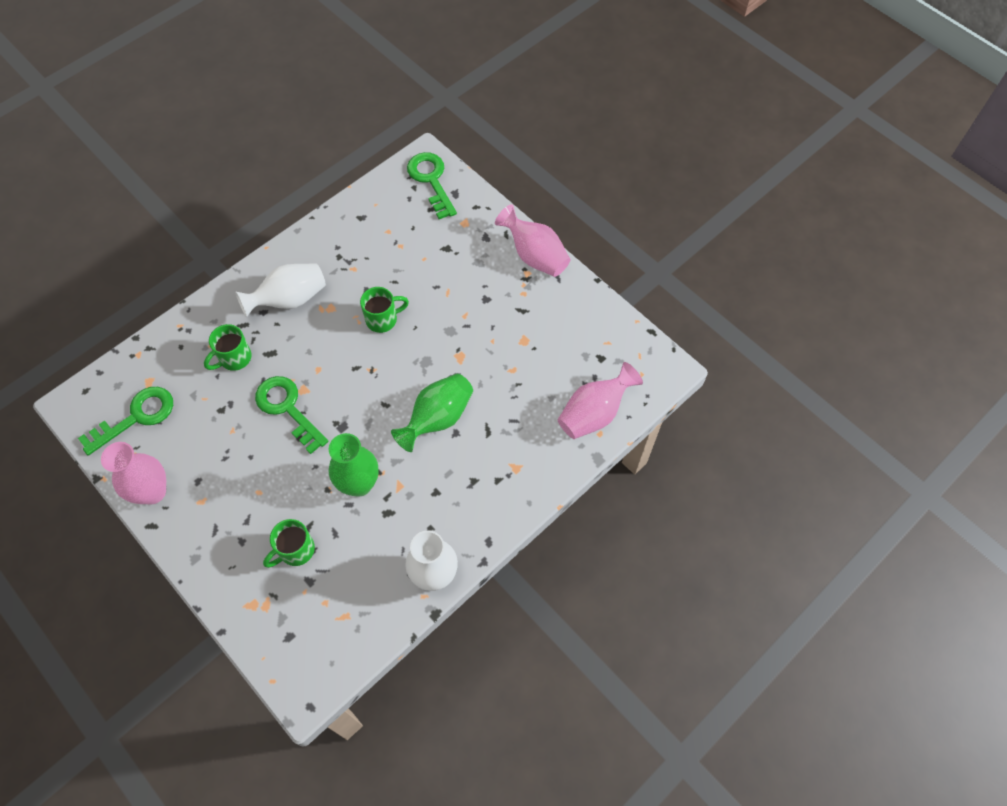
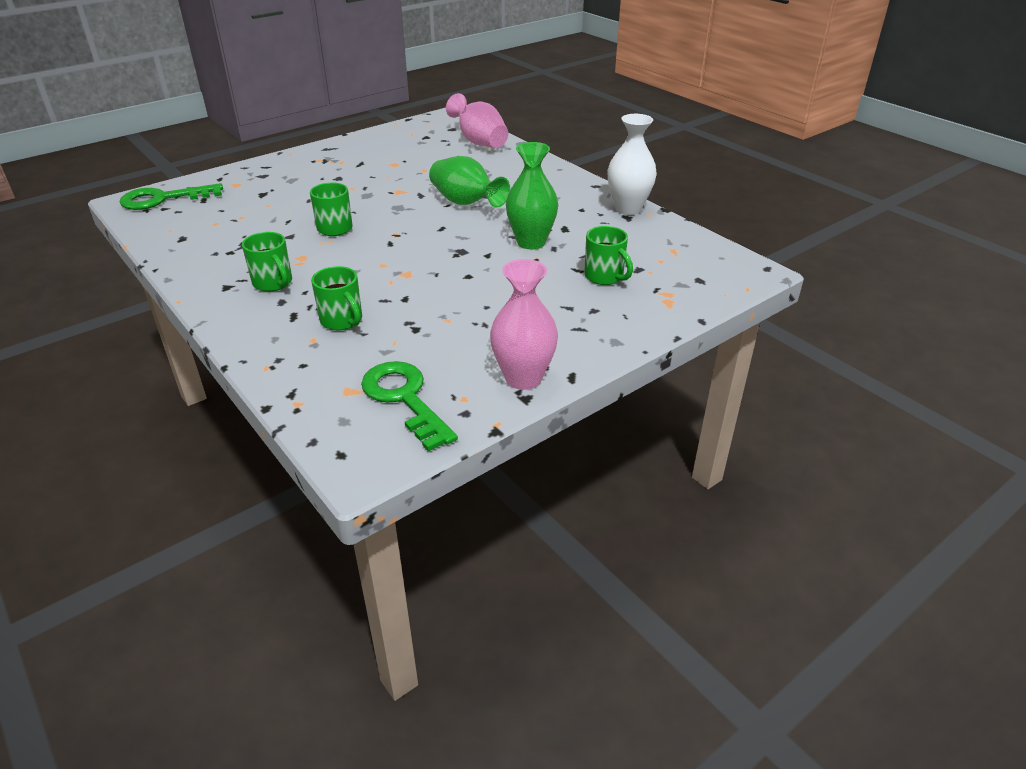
camera: 85 degrees left, 25 degrees down
white vase [235,263,326,318] -> green mug [242,232,292,292]
green key [255,376,328,454] -> none
pink vase [495,204,570,277] -> none

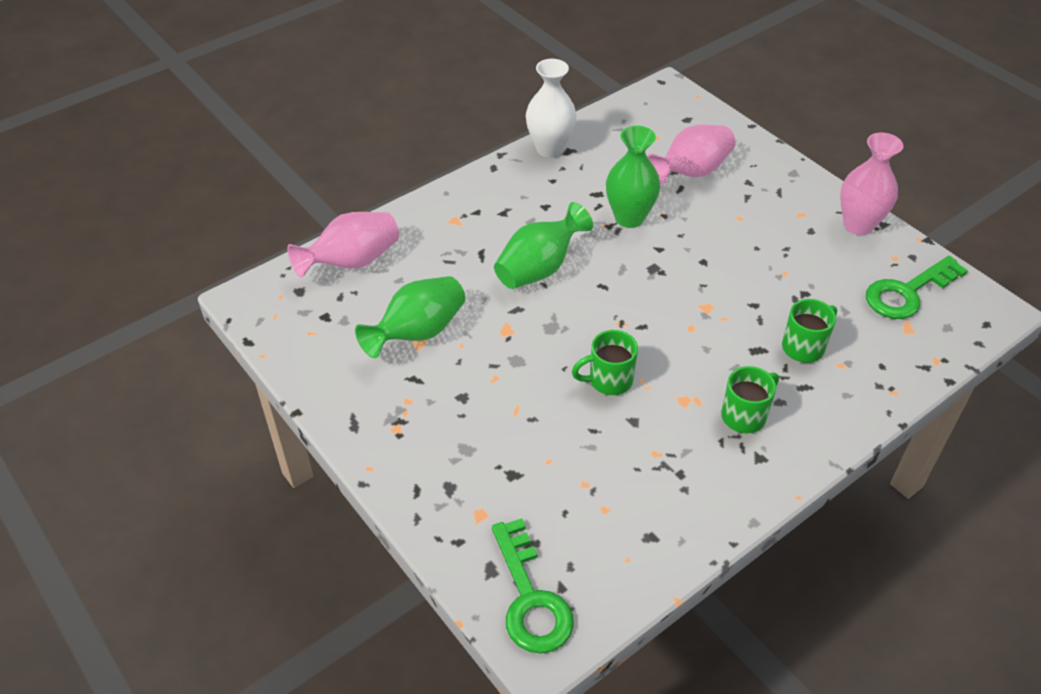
camera: 90 degrees left, 10 degrees up
green mug [584,226,633,285] -> pink vase [647,125,735,185]
none -> green vase [355,276,465,358]

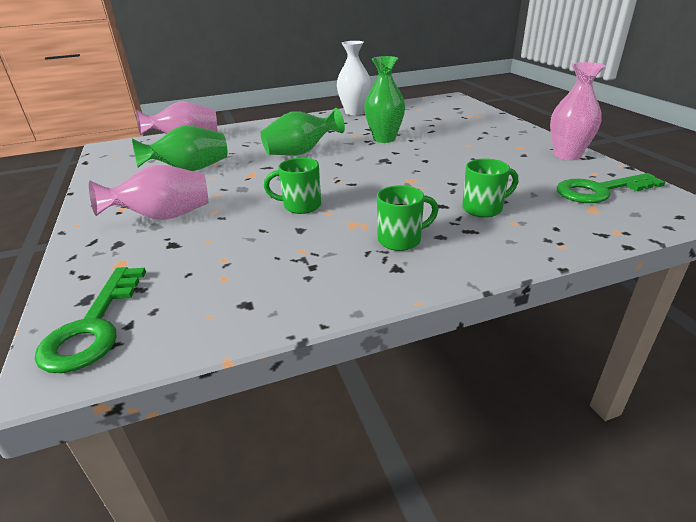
camera: 20 degrees right, 15 degrees down
pink vase [647,125,735,185] -> pink vase moved to [89,165,208,220]

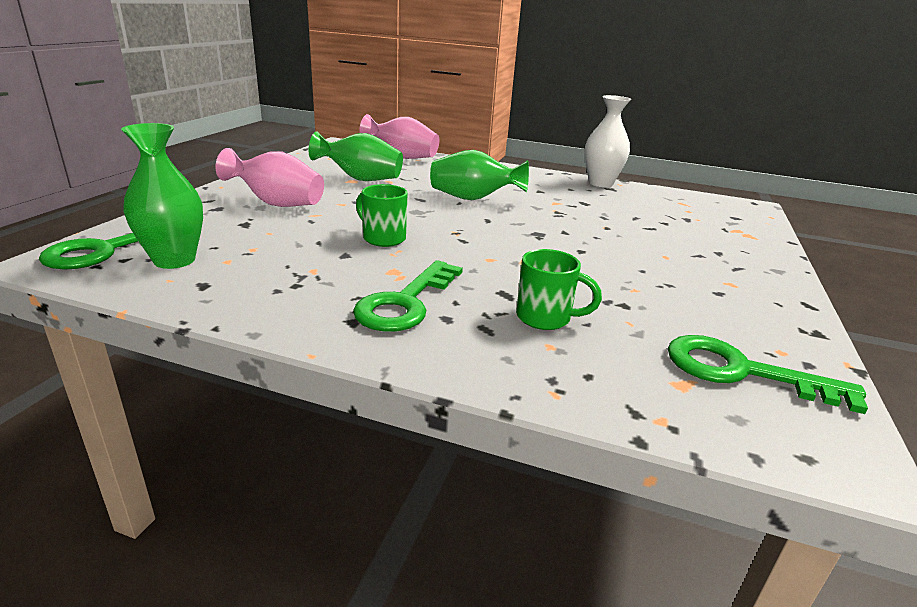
camera: 35 degrees right, 5 degrees down
green vase [364,56,405,143] -> green vase moved to [121,123,203,269]
green mug [377,185,439,251] -> green key [353,260,463,332]
pink vase [550,62,605,160] -> none

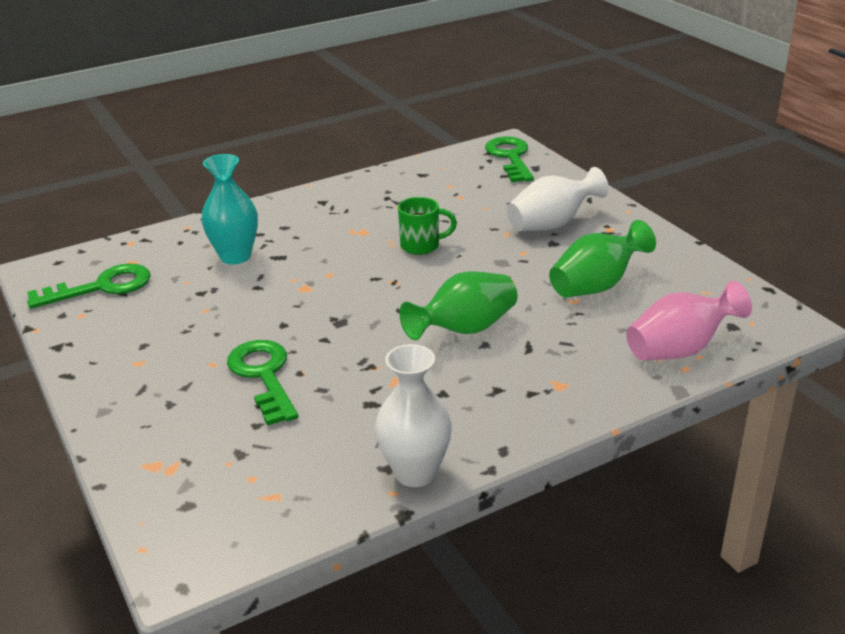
camera: 135 degrees right, 5 degrees up
green vase [121,123,203,269] -> none
pink vase [215,148,324,207] -> white vase [507,167,609,231]
green key [353,260,463,332] -> green key moved to [227,340,298,426]
green mug [516,249,602,330] -> turquoise vase [201,154,258,265]

